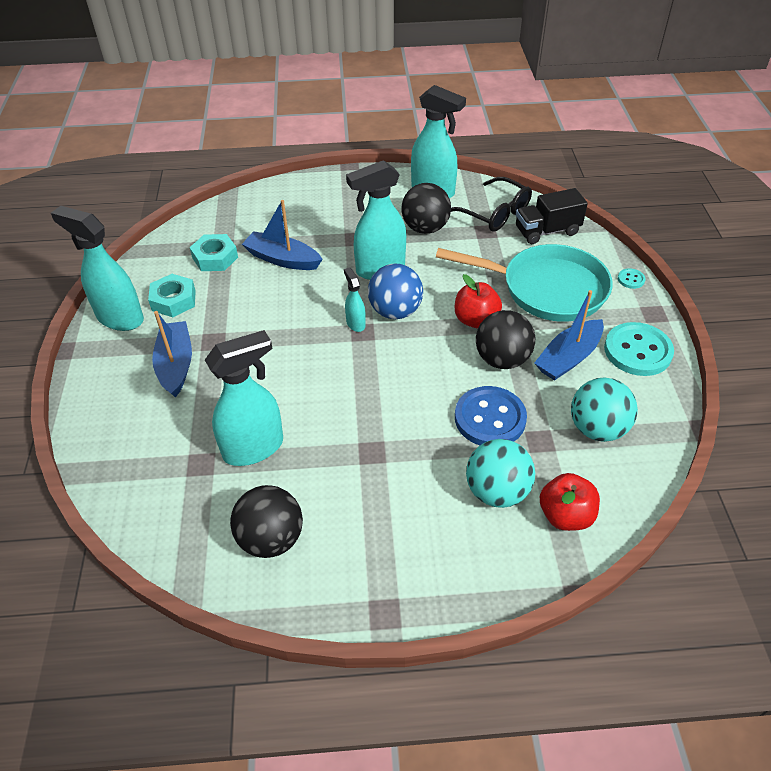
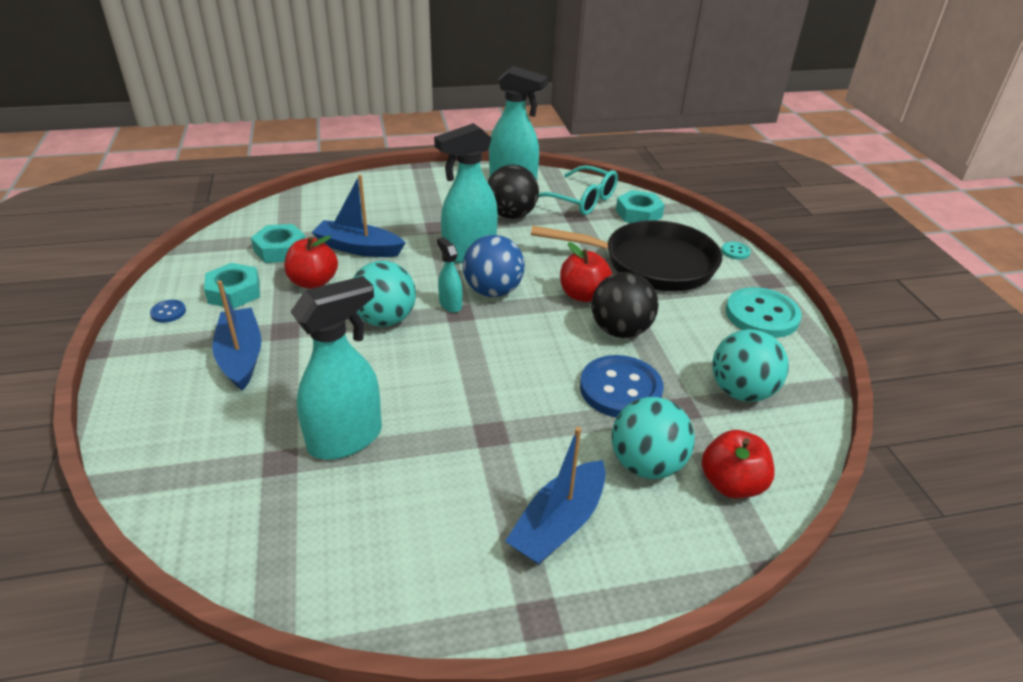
camera: 10 degrees left, 10 degrees down
turquoise spray bottle [51,206,144,331] -> blue button [150,300,186,323]
black ball [230,485,303,558] -> none
turquoise pan [436,244,613,322] -> black pan [531,220,722,291]
black glasses [451,177,532,232] -> turquoise glasses [538,165,618,215]
black truck [516,188,588,244] -> turquoise nut [616,190,665,223]
blue boat [534,290,604,381] -> blue boat moved to [505,427,606,565]
none -> red apple [284,235,338,289]
none -> turquoise ball [353,261,416,327]

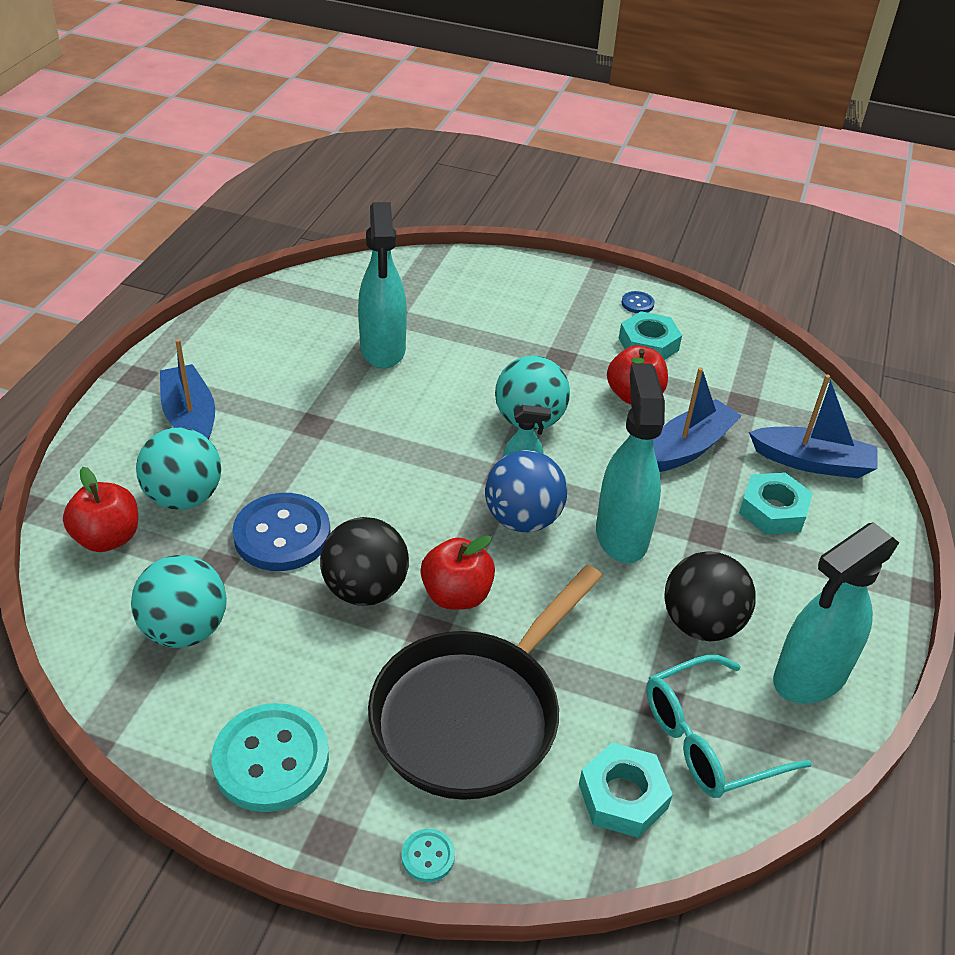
camera: 120 degrees right, 5 degrees up
blue boat [212,281,262,391] -> blue boat moved to [749,374,878,478]
turquoise nut [251,224,306,263] -> turquoise nut moved to [739,472,813,535]

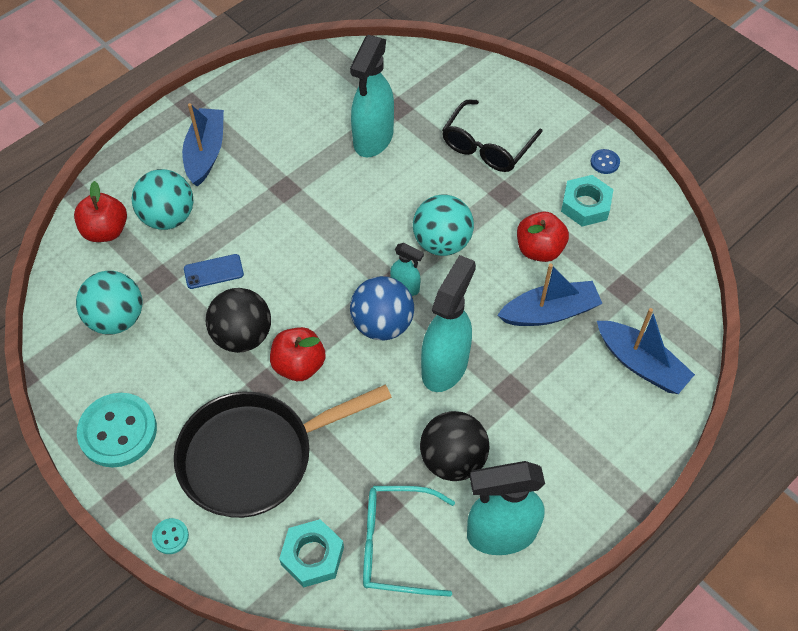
camera: 30 degrees right, 15 degrees up
blue button [233,493,331,571] -> blue phone [184,254,244,289]
turquoise nut [739,472,813,535] -> none
none -> black glasses [442,100,543,172]

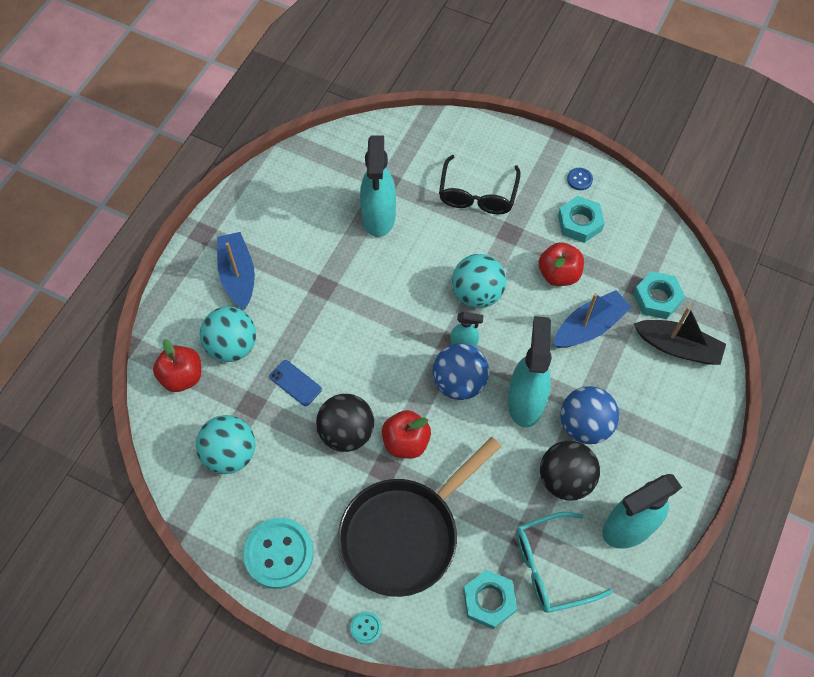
camera: 20 degrees left, 5 degrees up
blue phone [184,254,244,289] -> blue phone turned 75 degrees clockwise [269,360,322,406]
blue boat [597,308,695,394] -> black boat [634,306,726,365]
none -> blue ball [560,386,619,444]
none -> turquoise nut [633,271,685,319]

